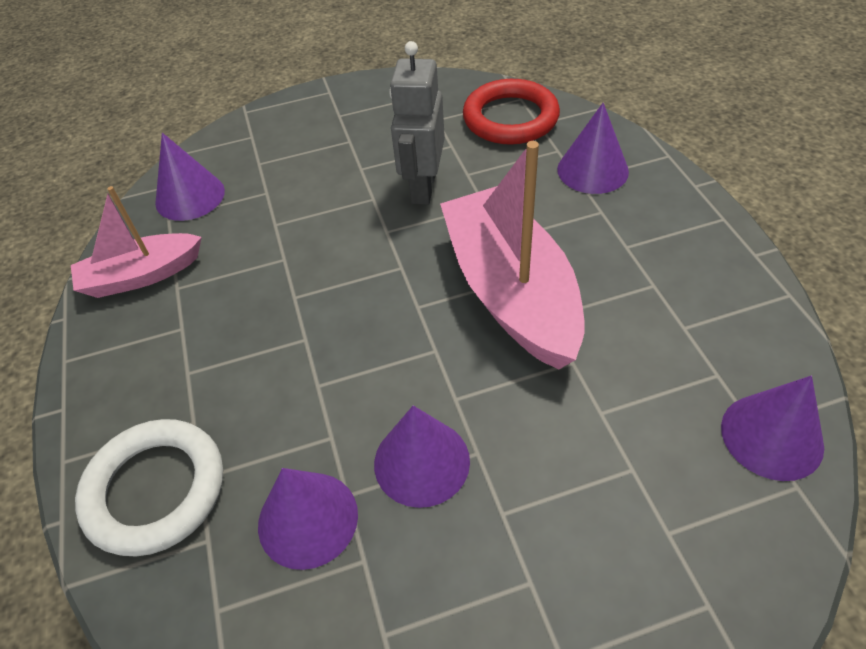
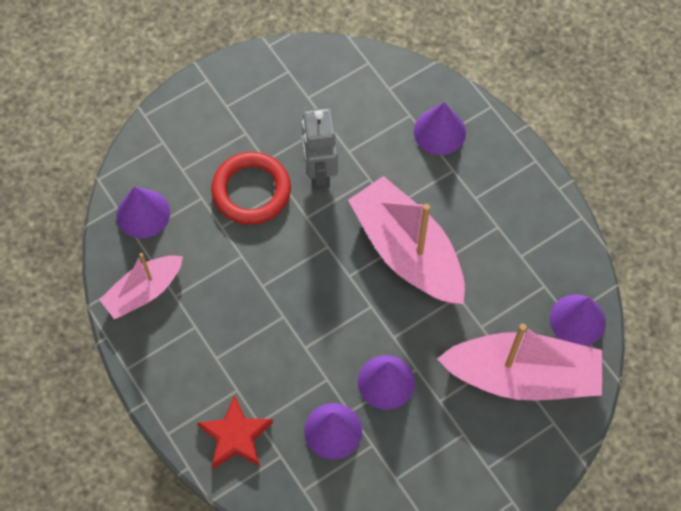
camera: 20 degrees left, 15 degrees up
white ring [75,419,223,557] -> red star [197,395,273,469]
red ring [463,79,560,145] -> red ring moved to [211,152,291,225]
none -> pink boat [437,323,602,401]

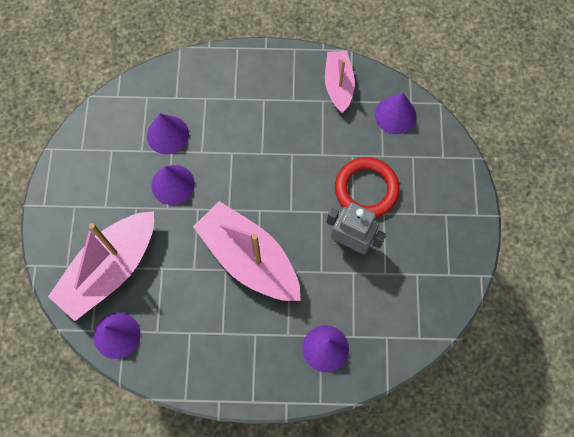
camera: 125 degrees right, 5 degrees up
red star [197,395,273,469] -> none
pink boat [348,176,465,304] -> pink boat turned 135 degrees counterclockwise [193,201,301,301]

